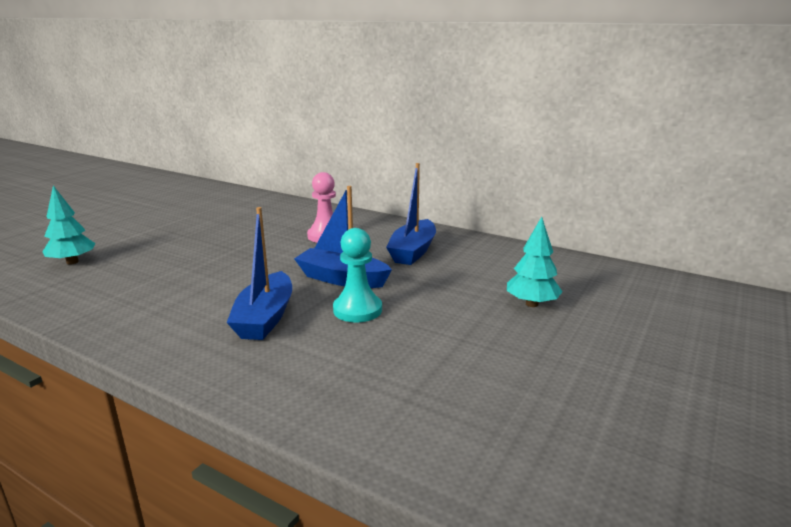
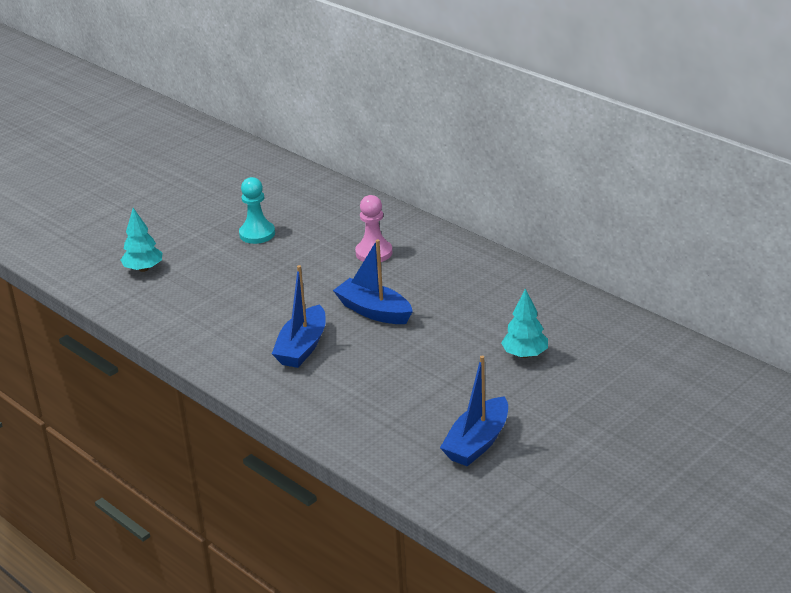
camera: 15 degrees right, 10 degrees up
turquoise pawn [333,228,382,322] -> turquoise pawn moved to [239,177,275,244]
blue boat [386,163,436,265] -> blue boat moved to [440,356,508,467]

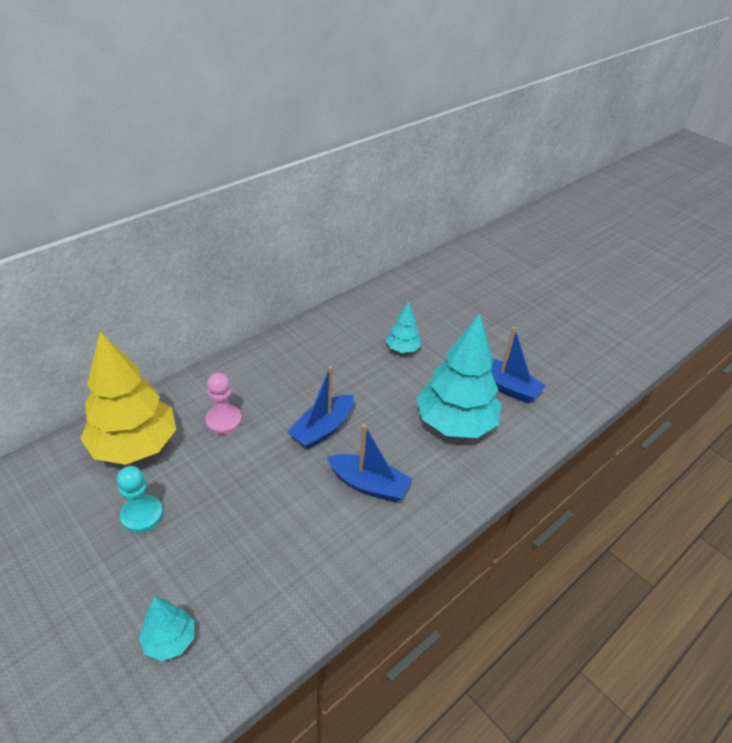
camera: 90 degrees left, 10 degrees up
none -> yellow tree [80,332,176,465]
none -> turquoise tree [417,313,501,438]

